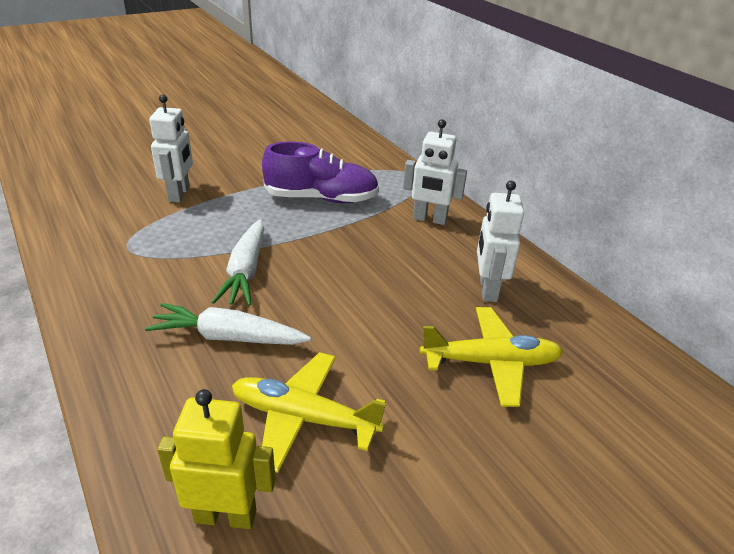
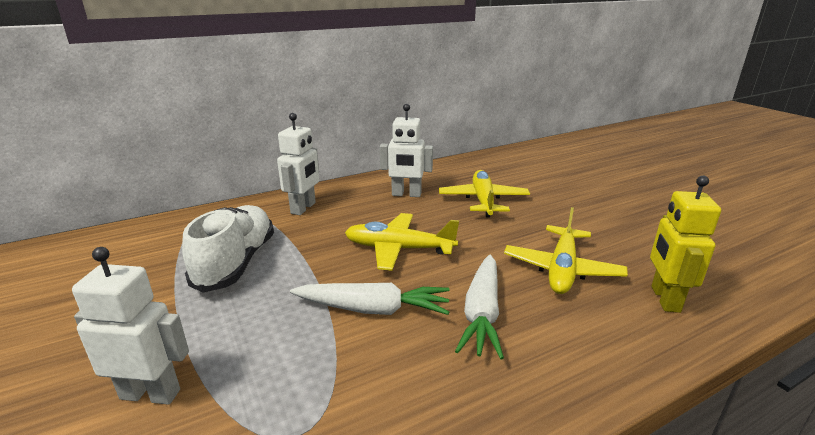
camera: 85 degrees left, 10 degrees down
purple shoe [262,141,379,203] -> white shoe [182,205,274,292]
none -> yellow plane [345,213,459,271]

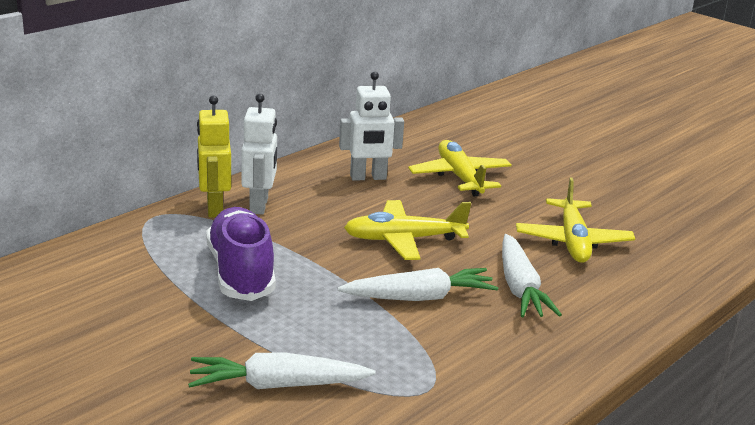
camera: 20 degrees left, 0 degrees up
white robot [72,247,189,405] -> white carrot [188,353,376,389]
white shoe [182,205,274,292] -> purple shoe [206,207,276,301]
yellow robot [650,176,721,313] -> yellow robot moved to [197,95,231,218]

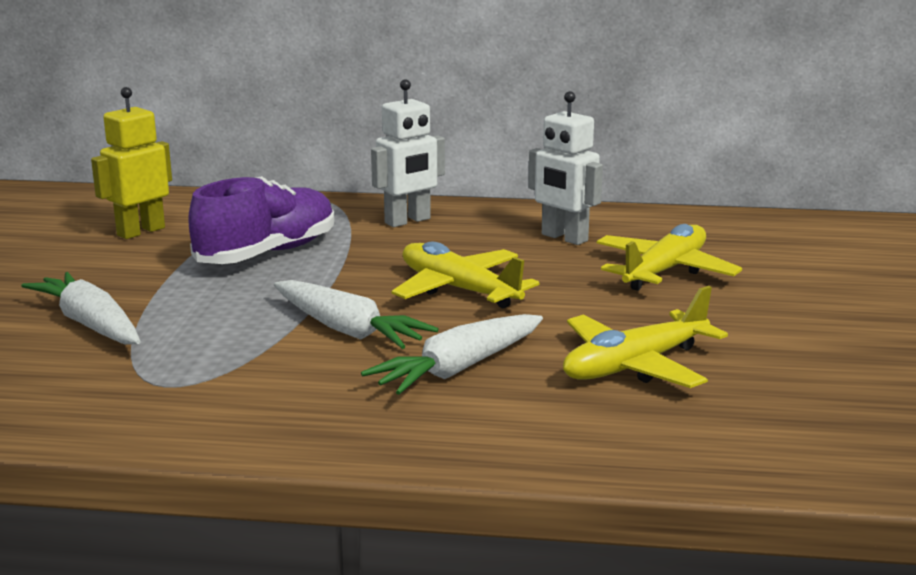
camera: 55 degrees right, 5 degrees down
yellow robot [197,95,231,218] -> yellow robot moved to [91,87,172,239]

